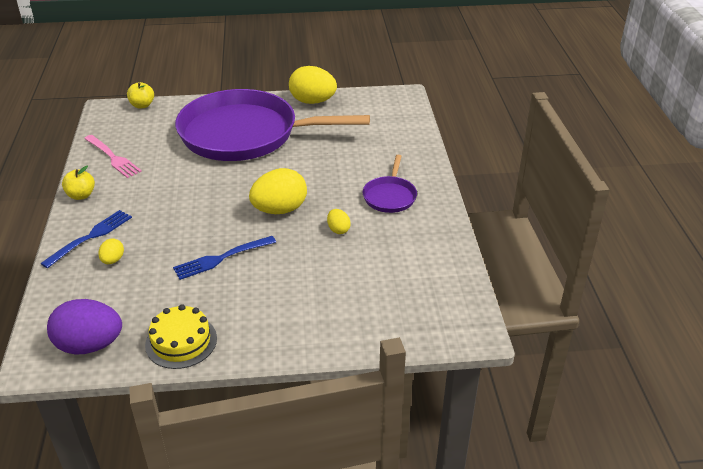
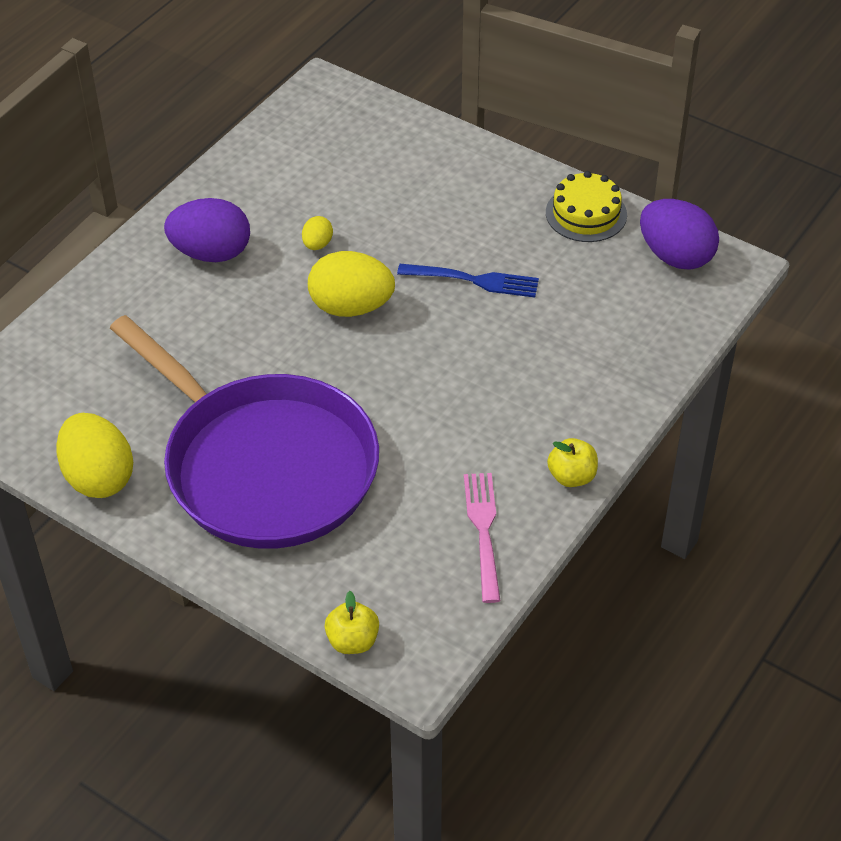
camera: 140 degrees left, 10 degrees up
blue fork [40,210,132,269] -> none
yellow egg [98,238,124,264] -> none
purple pan [363,155,417,213] -> purple egg [164,198,250,262]

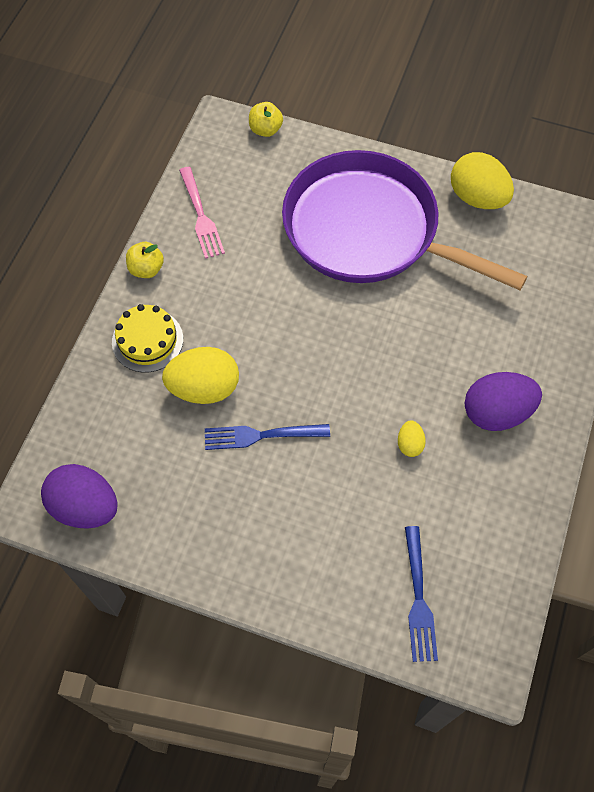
camera: 165 degrees right, 15 degrees up
yellow egg [308,251,395,317] -> yellow egg moved to [162,347,239,404]
yellow cake [546,171,627,242] -> yellow cake moved to [112,304,183,373]
none -> blue fork [405,526,438,662]

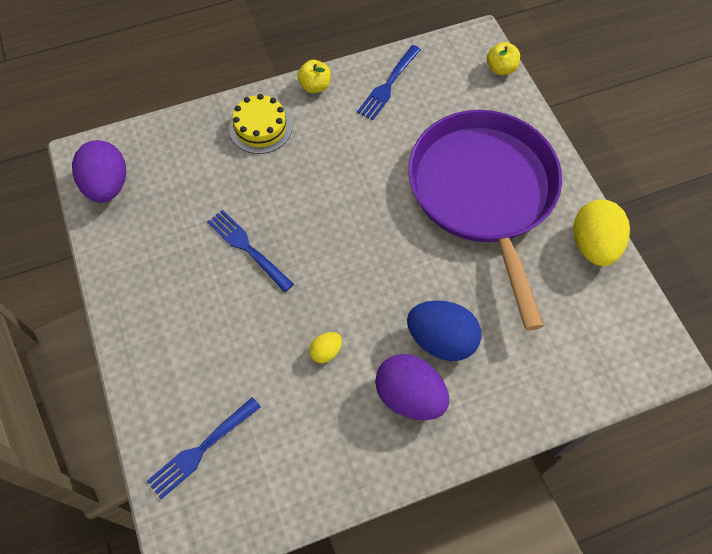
camera: 50 degrees right, 0 degrees up
yellow egg [162,347,239,404] -> none
pink fork [179,167,225,259] -> blue fork [357,45,421,120]
none -> blue egg [407,300,481,361]

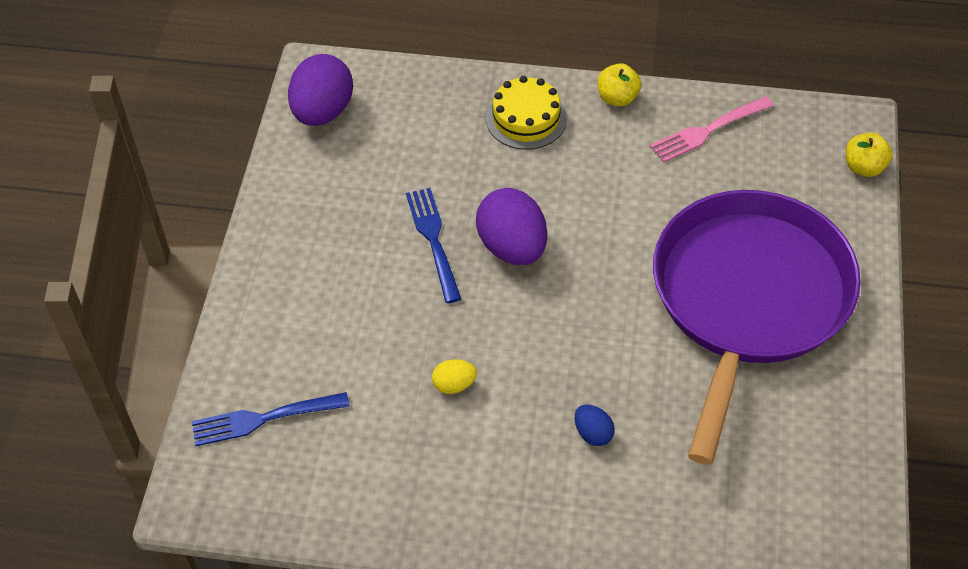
camera: 30 degrees right, 10 degrees down
blue fork [357,45,421,120] -> pink fork [650,96,774,163]
purple egg [375,354,449,420] -> purple egg moved to [476,188,547,265]
blue egg [407,300,481,361] -> blue egg [575,404,615,446], size x0.48
yellow egg [573,199,630,266] -> none

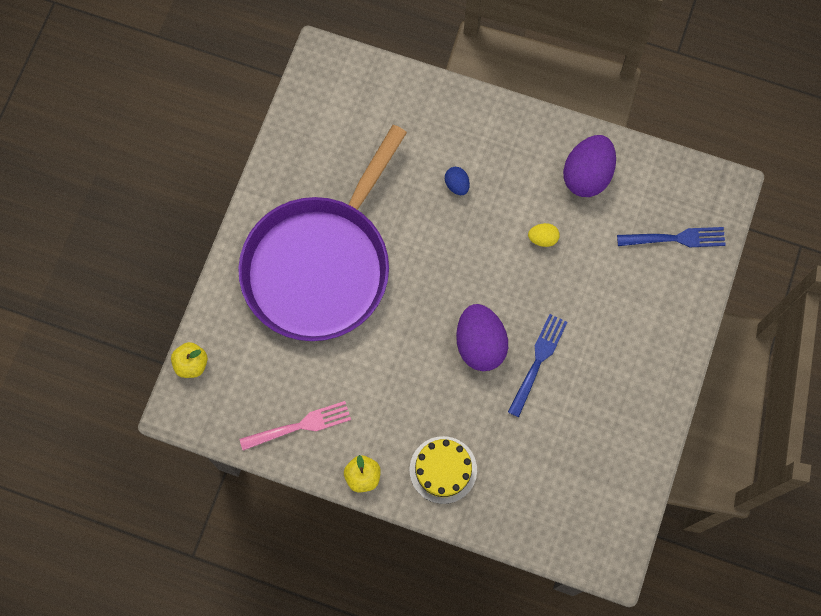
camera: 170 degrees left, 20 degrees up
purple egg [288,54,353,126] -> purple egg moved to [563,135,616,197]
blue fork [406,188,461,303] -> blue fork turned 150 degrees counterclockwise [508,314,567,417]

